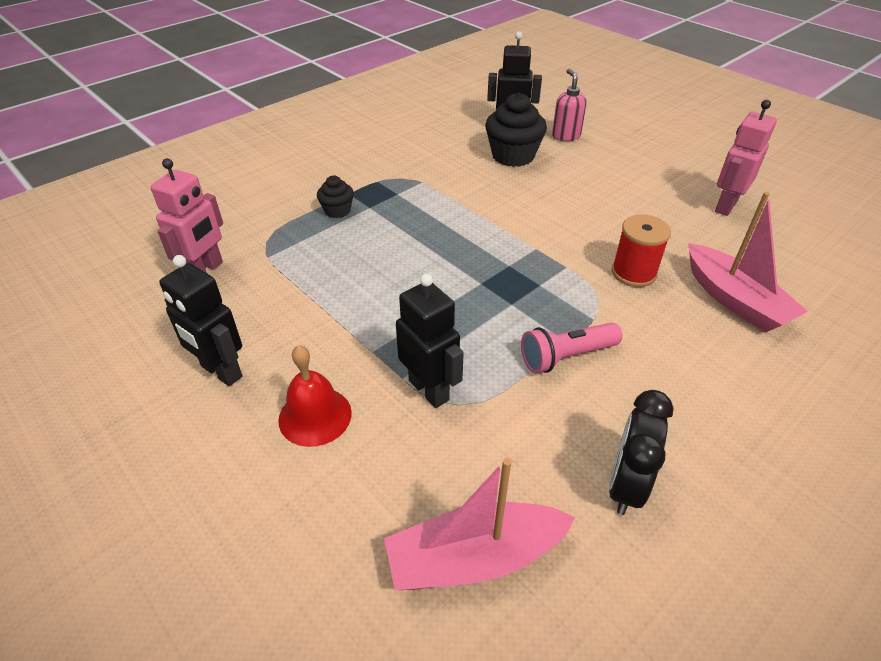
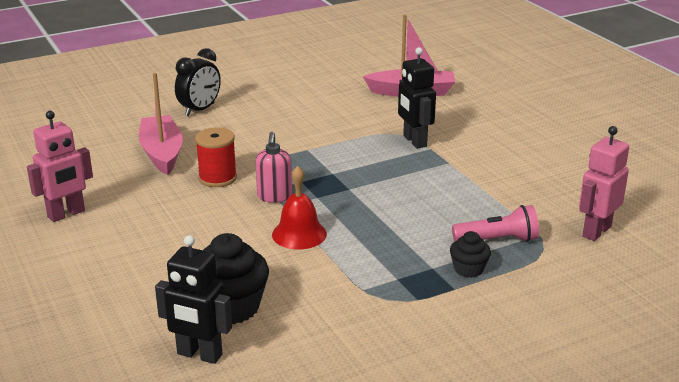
camera: 165 degrees left, 15 degrees down
black robot [159,255,242,386] -> none
red bell [278,345,352,447] -> red bell moved to [272,166,327,249]
pink flashlight [521,323,622,373] -> pink flashlight moved to [452,205,539,242]
pink soap dispenser [552,69,587,141] -> pink soap dispenser moved to [256,132,292,203]
black clock [609,390,674,515] -> black clock moved to [175,48,221,116]

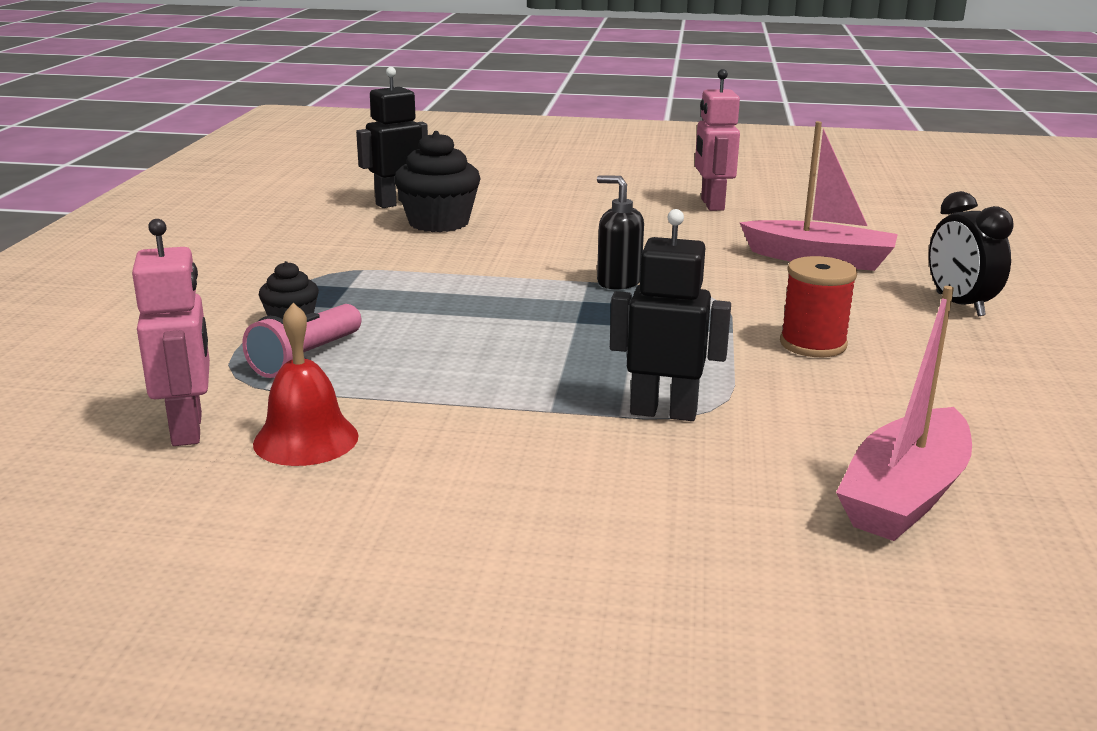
camera: 125 degrees right, 5 degrees down
red spool [195,127,237,187] -> red spool moved to [780,256,857,357]
pink soap dispenser [256,132,292,203] -> black soap dispenser [597,175,644,290]
red bell [272,166,327,249] -> red bell moved to [253,303,359,466]

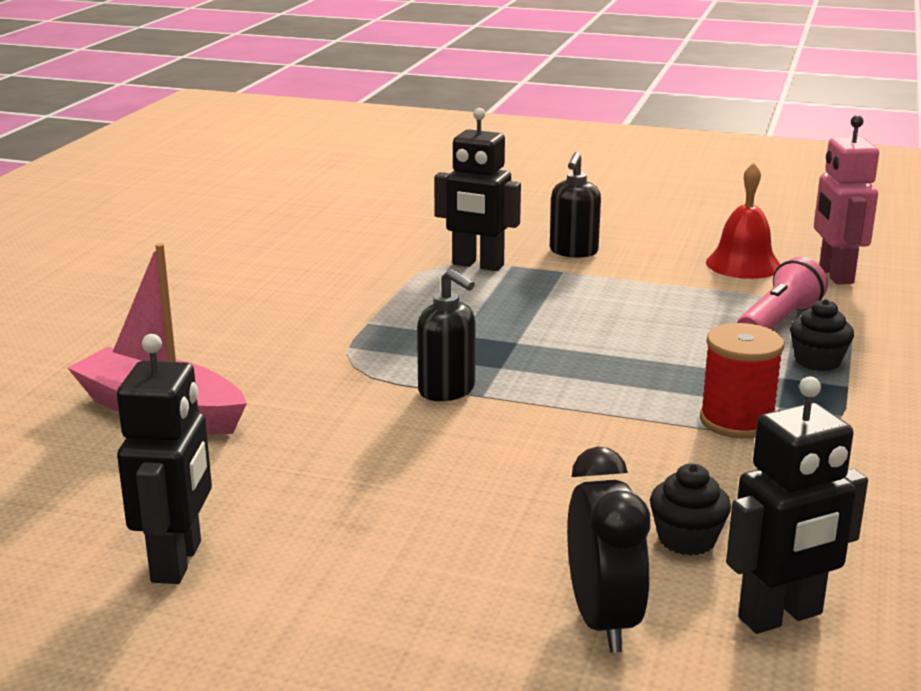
camera: 170 degrees left, 0 degrees up
black cupcake [394,131,480,232] -> black cupcake [650,463,731,556], size x0.54
pink robot [695,69,740,211] -> black robot [117,334,212,584]
red spool [780,256,857,357] -> red spool moved to [700,323,784,439]
pink boat [836,286,972,541] -> none
black clock [929,191,1014,316] -> black clock moved to [567,447,650,653]
none -> black soap dispenser [550,152,601,258]

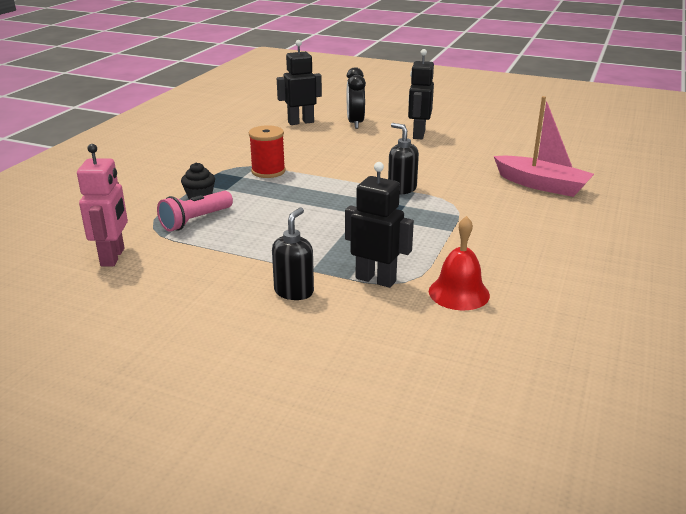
camera: 175 degrees left, 5 degrees up
black robot [117,334,212,584] -> black robot moved to [408,49,434,139]
black cupcake [650,463,731,556] -> none
red bell [706,162,780,279] -> red bell moved to [429,216,490,310]

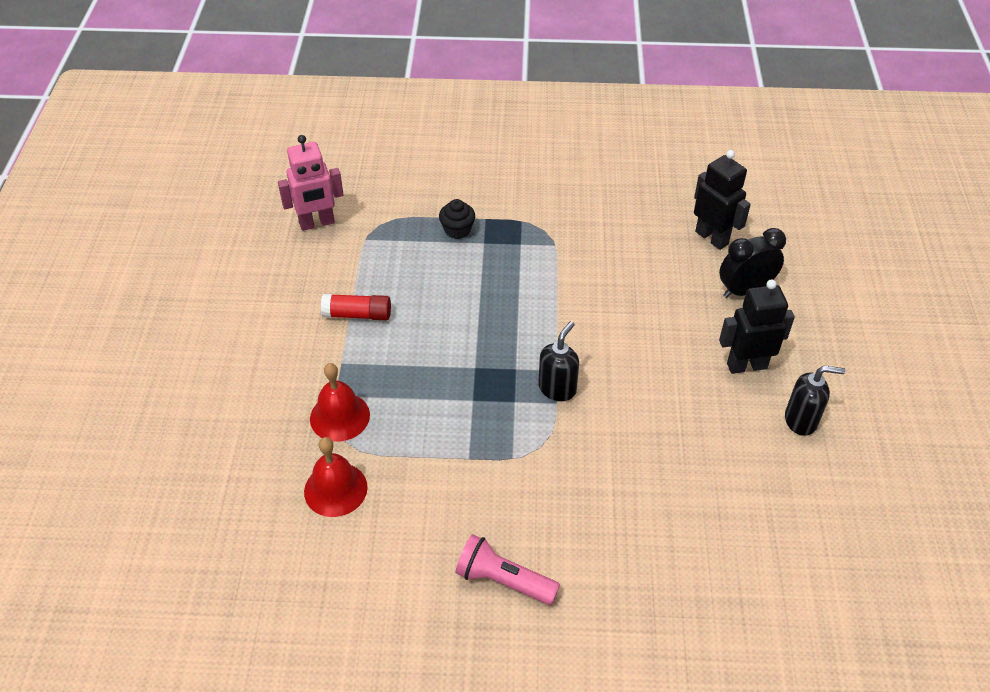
camera: 70 degrees right, 20 degrees up
pink flashlight [157,191,233,231] -> pink flashlight moved to [455,534,560,605]
red spool [249,125,286,178] -> none
black soap dispenser [272,208,314,300] -> black soap dispenser moved to [785,366,845,436]
black robot [345,162,414,288] -> red bell [310,363,370,442]
pink boat [494,96,594,197] -> none
none -> red glue stick [321,294,391,320]

